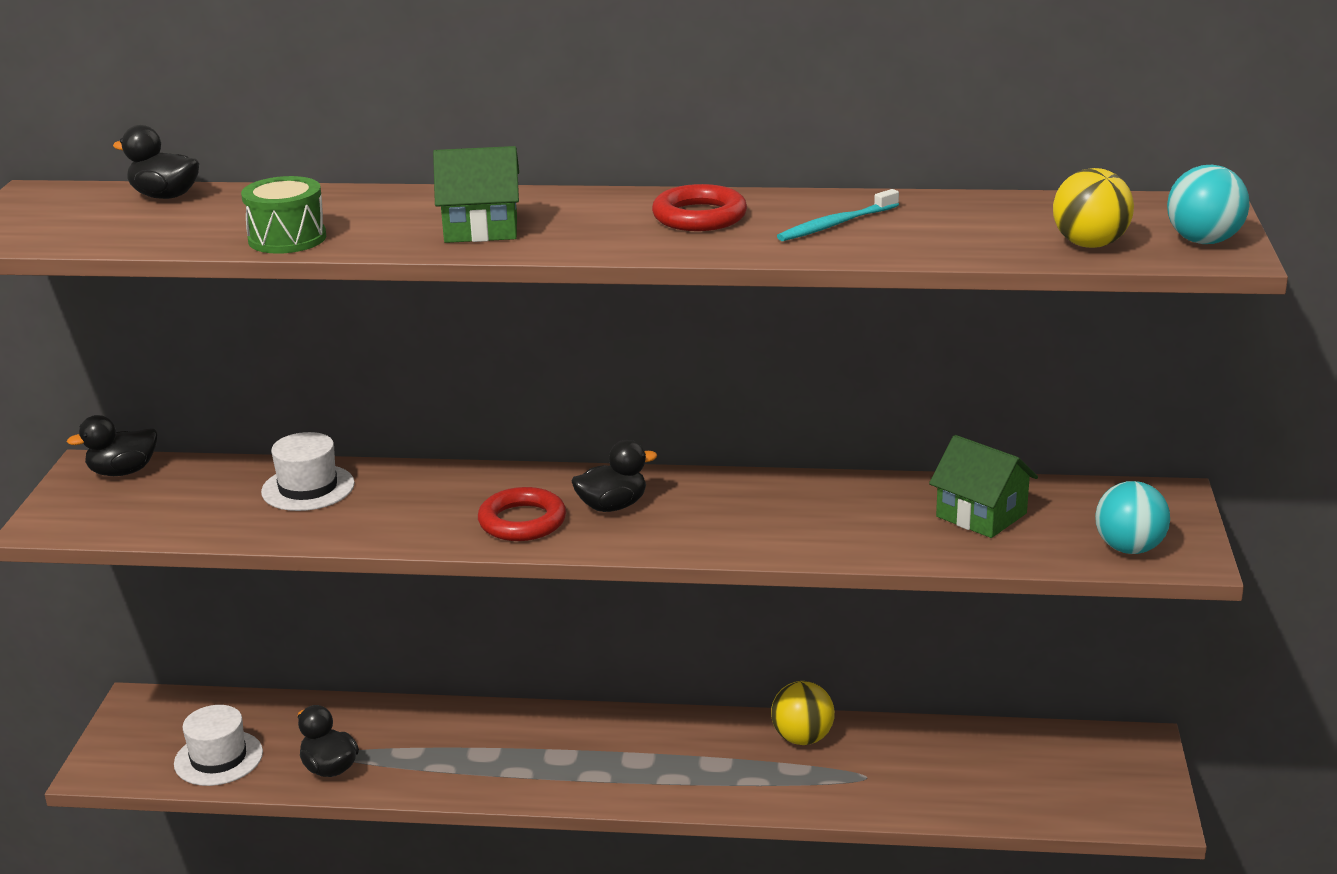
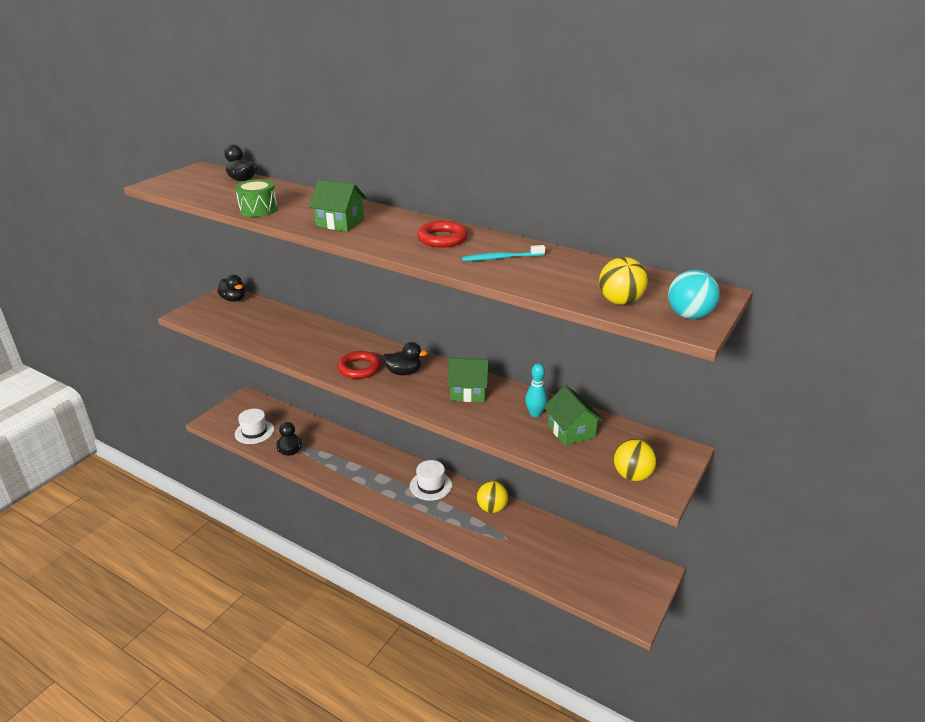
camera: 25 degrees right, 5 degrees up
black duck [67,415,157,476] -> black duck turned 135 degrees counterclockwise [217,275,245,302]
white hat [261,432,355,511] -> white hat moved to [410,460,452,501]
turquoise ball [1095,481,1170,554] -> yellow ball [614,439,657,481]
none -> green house [447,358,489,402]
none -> turquoise bowling pin [525,363,548,417]

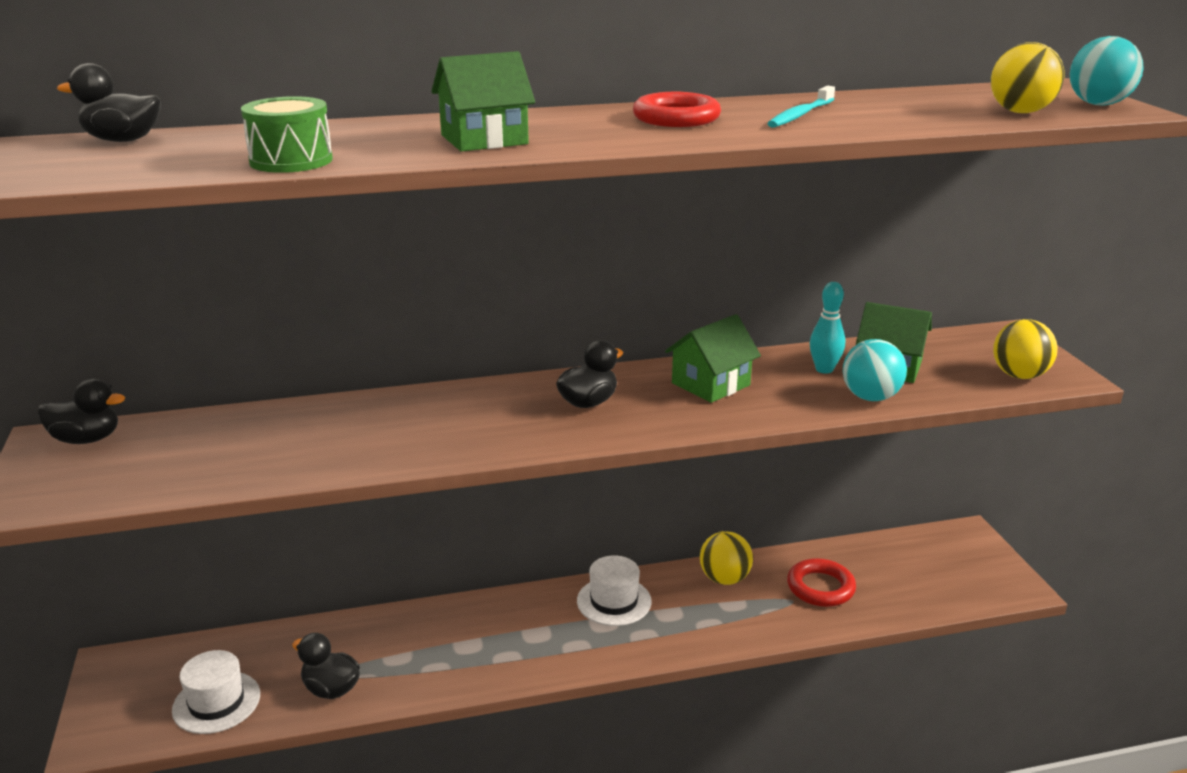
camera: 45 degrees left, 5 degrees down
red ring [337,351,381,379] -> red ring moved to [787,558,856,607]
none -> turquoise ball [843,339,907,401]

